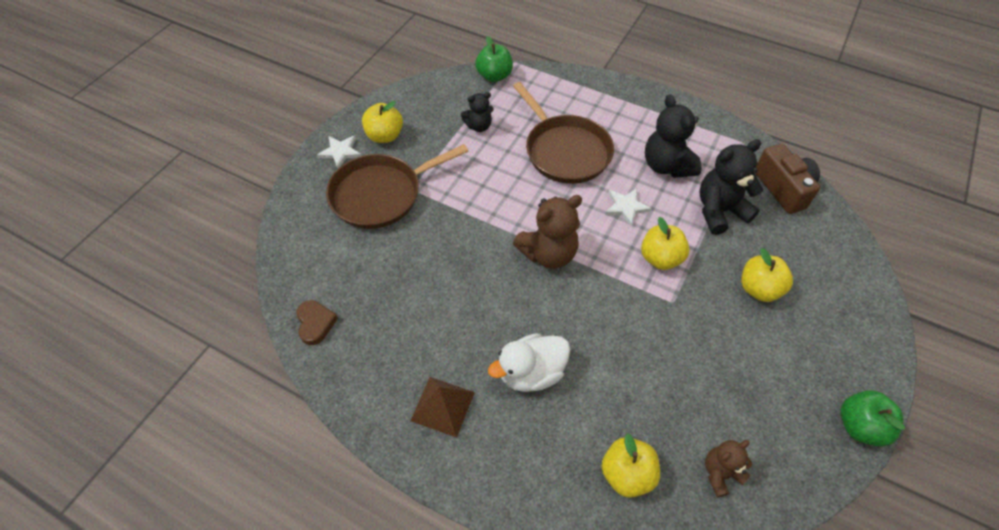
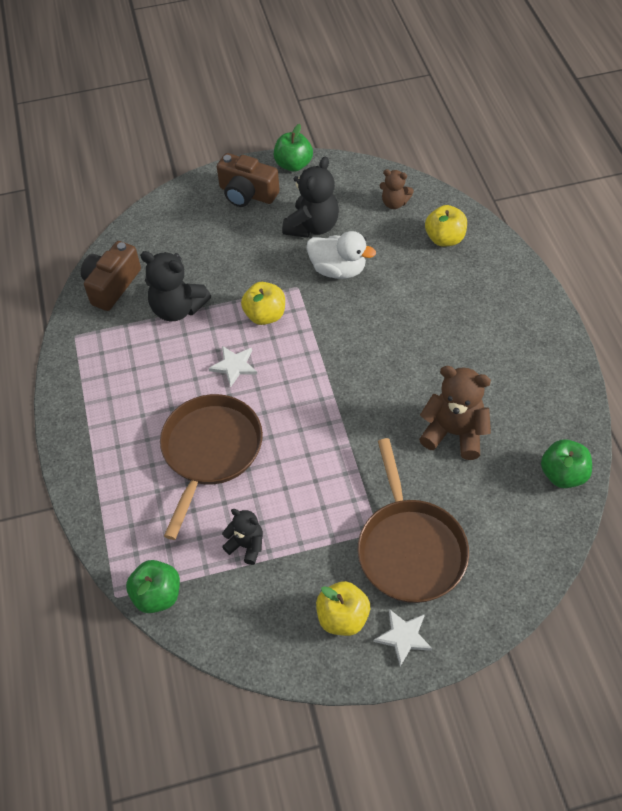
camera: 130 degrees left, 0 degrees up
brown heart [296,300,338,345] -> green apple [541,439,592,488]
brown pan [326,144,468,229] -> brown pan turned 60 degrees clockwise [357,438,469,603]
brown pyramid [410,377,475,437] -> none
white duck [488,333,570,392] -> white duck moved to [306,231,376,279]
brown teddy bear [513,195,582,269] -> brown teddy bear moved to [419,366,491,460]
black teddy bear [645,94,702,178] -> black teddy bear moved to [282,157,339,238]
yellow apple [741,248,793,302] -> none
none -> brown camera [217,153,280,207]

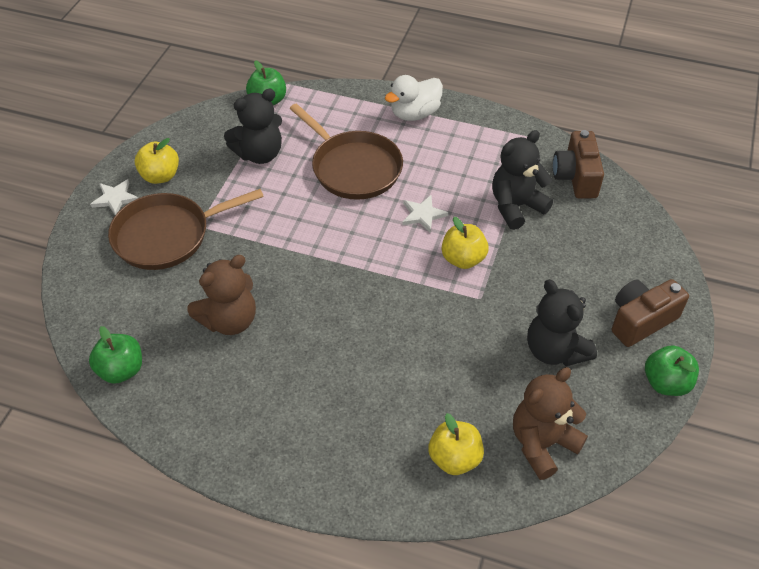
camera: 120 degrees right, 5 degrees down
brown camera [81,241,141,311] -> brown camera turned 150 degrees counterclockwise [553,130,604,199]
black teddy bear [222,509,263,565] -> black teddy bear [224,89,282,164], size x1.71
white duck [306,231,376,279] -> white duck moved to [385,75,443,121]
brown pan [357,438,469,603] -> brown pan turned 45 degrees counterclockwise [108,189,264,270]
brown teddy bear [380,169,414,209] -> brown teddy bear [513,367,588,480], size x1.71

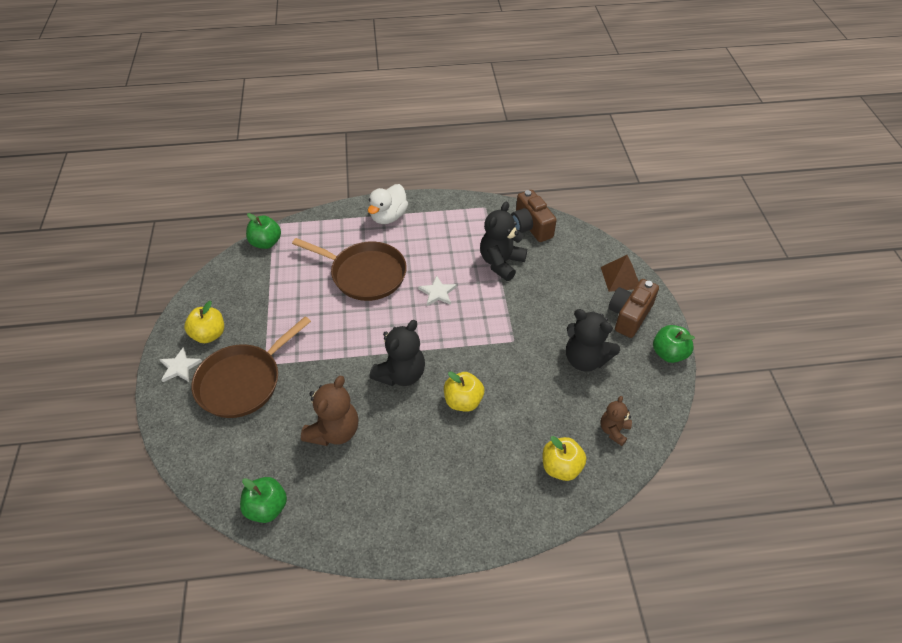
camera: 25 degrees left, 0 degrees up
black teddy bear [224,89,282,164] -> black teddy bear moved to [369,320,425,386]
yellow apple [442,217,489,269] -> yellow apple moved to [444,371,484,412]
brown teddy bear [513,367,588,480] -> brown teddy bear [600,396,632,446], size x0.58
none -> brown pyramid [601,255,639,292]

